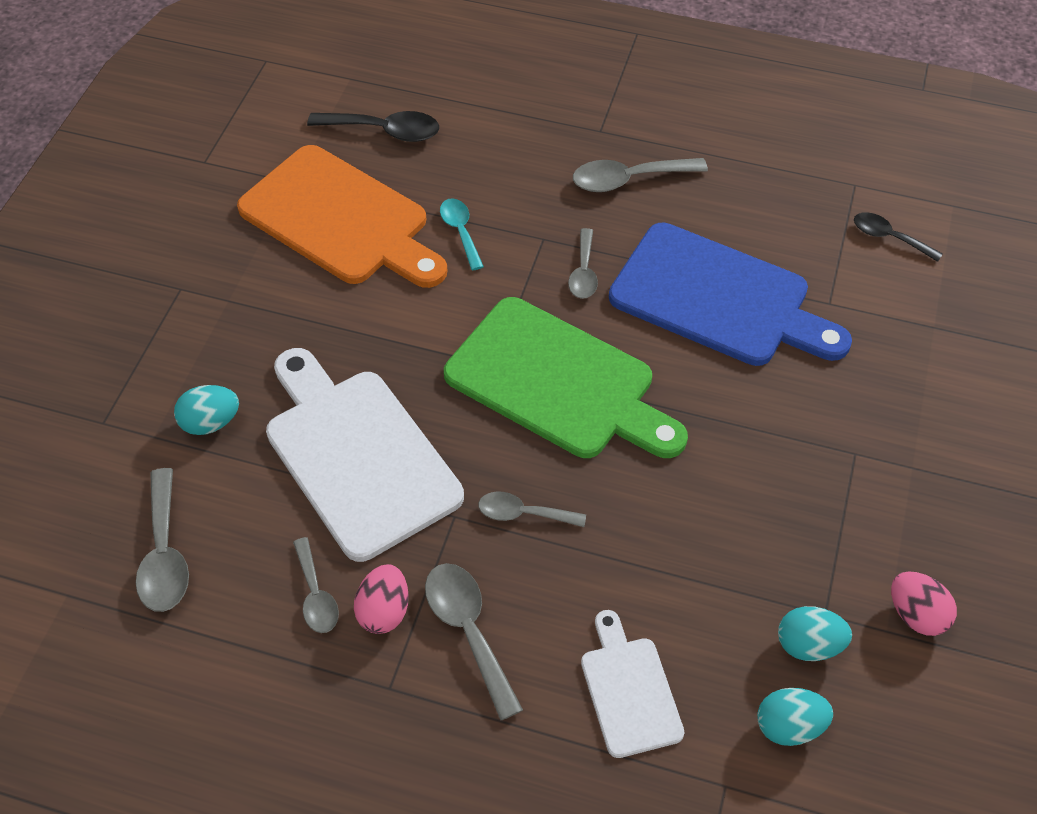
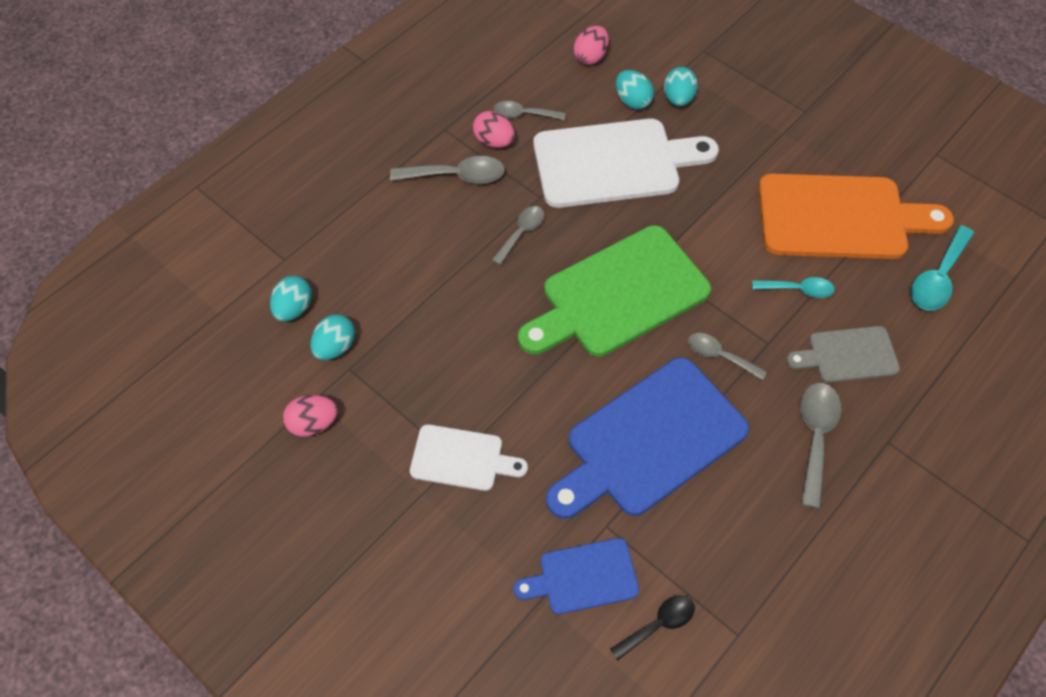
camera: 115 degrees right, 5 degrees up
grey spoon [136,468,189,612] -> pink egg [574,26,609,65]
orange cutting board [237,145,447,288] -> orange cutting board turned 150 degrees counterclockwise [758,174,954,259]
black spoon [307,111,439,142] -> turquoise spoon [911,225,974,310]
white cutting board [581,610,684,758] -> white cutting board moved to [410,424,528,491]
none -> blue cutting board [514,538,639,614]
none -> turquoise egg [616,70,654,110]
none -> grey cutting board [786,326,900,383]

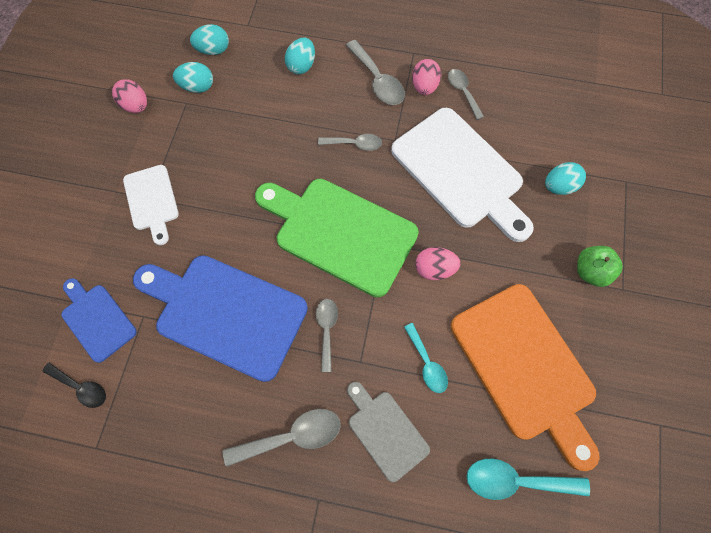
camera: 60 degrees right, 10 degrees up
pink egg [574,26,609,65] -> pink egg moved to [415,247,460,280]
turquoise egg [616,70,654,110] -> turquoise egg moved to [285,37,315,74]
none -> green apple [577,246,623,287]

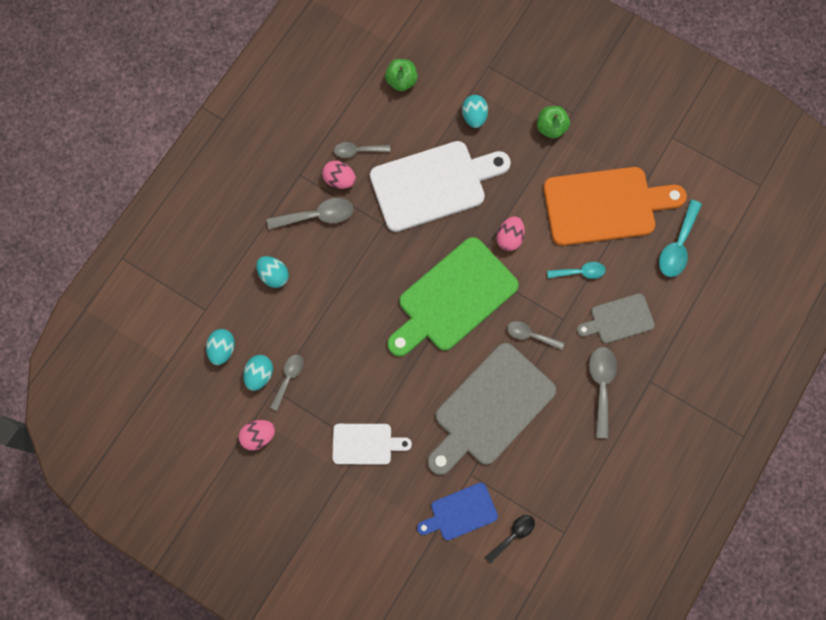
camera: 70 degrees left, 5 degrees up
blue cutting board [133,255,308,382] -> grey cutting board [427,343,556,475]
grey spoon [318,134,382,151] -> grey spoon moved to [270,354,304,411]
none -> green apple [385,59,418,91]

